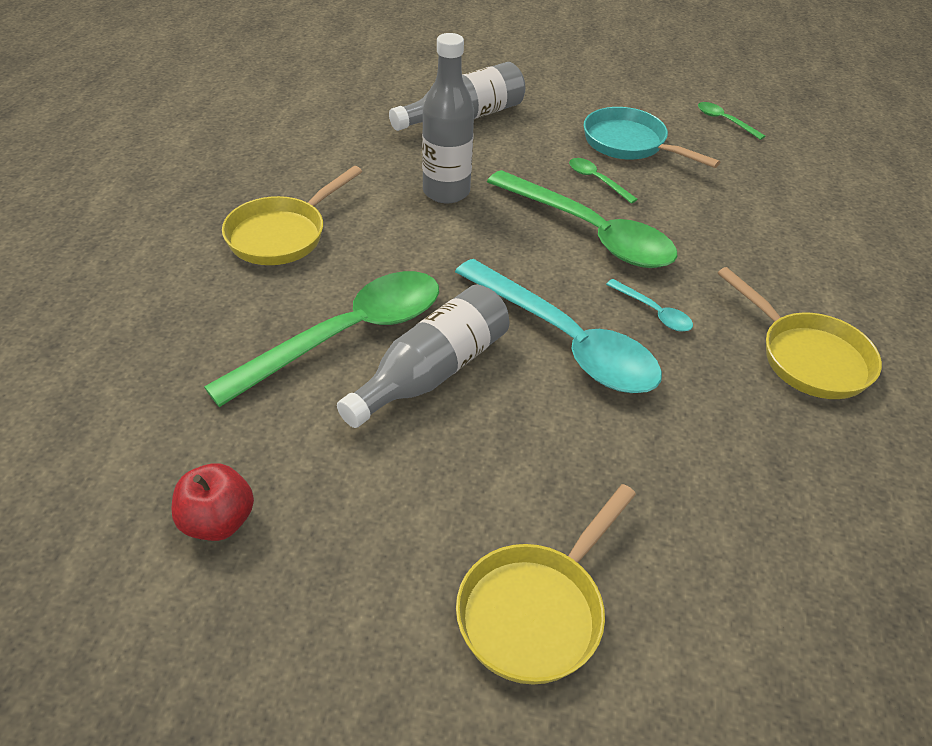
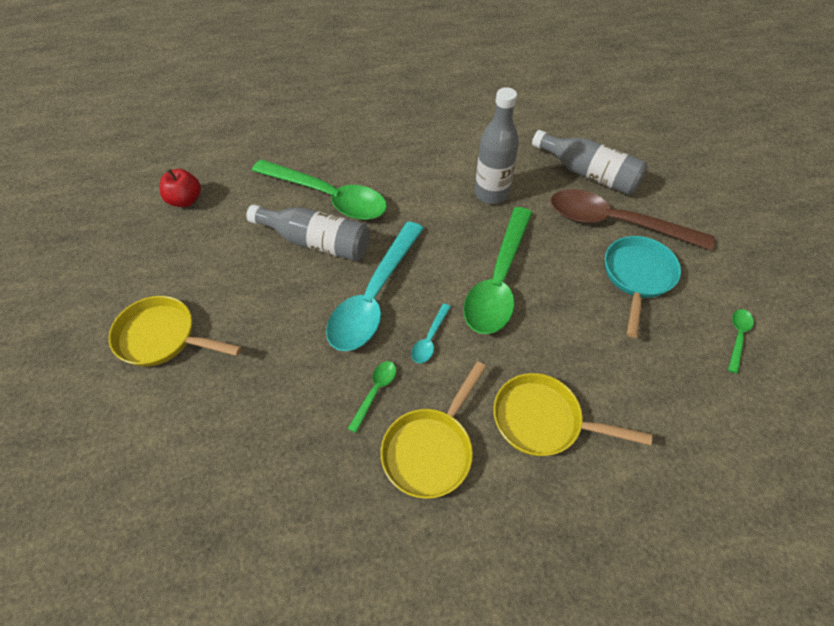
camera: 70 degrees right, 10 degrees up
yellow pan [222,166,362,265] -> yellow pan moved to [493,373,652,456]
green spoon [569,158,638,204] -> green spoon moved to [348,361,396,433]
none -> brown spoon [551,189,714,250]

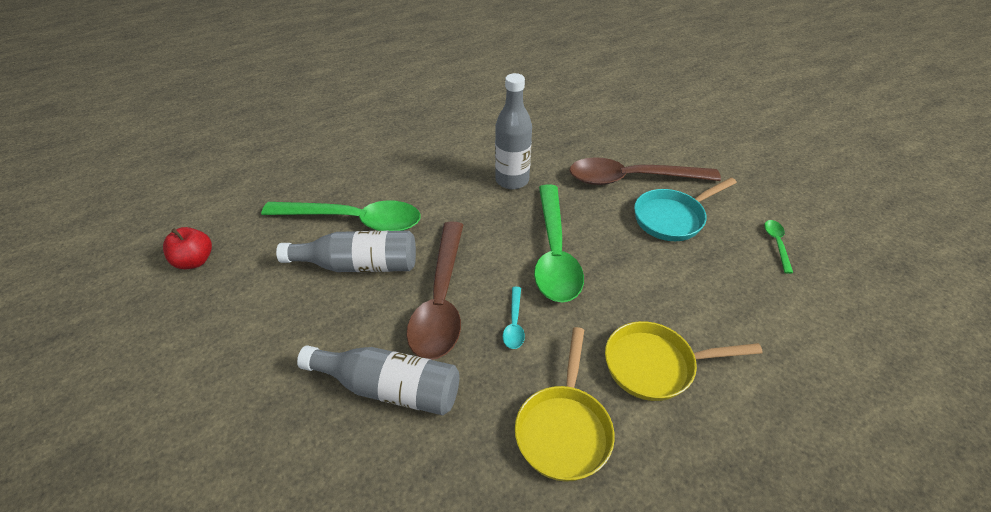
camera: 20 degrees left, 10 degrees down
yellow pan [109,296,242,367] -> none
turquoise spoon [326,222,424,351] -> brown spoon [406,221,463,360]
green spoon [348,361,396,433] -> none
grey bottle [532,130,647,195] -> grey bottle moved to [297,345,459,415]
turquoise pan [605,236,681,338] -> turquoise pan turned 120 degrees counterclockwise [634,177,737,241]

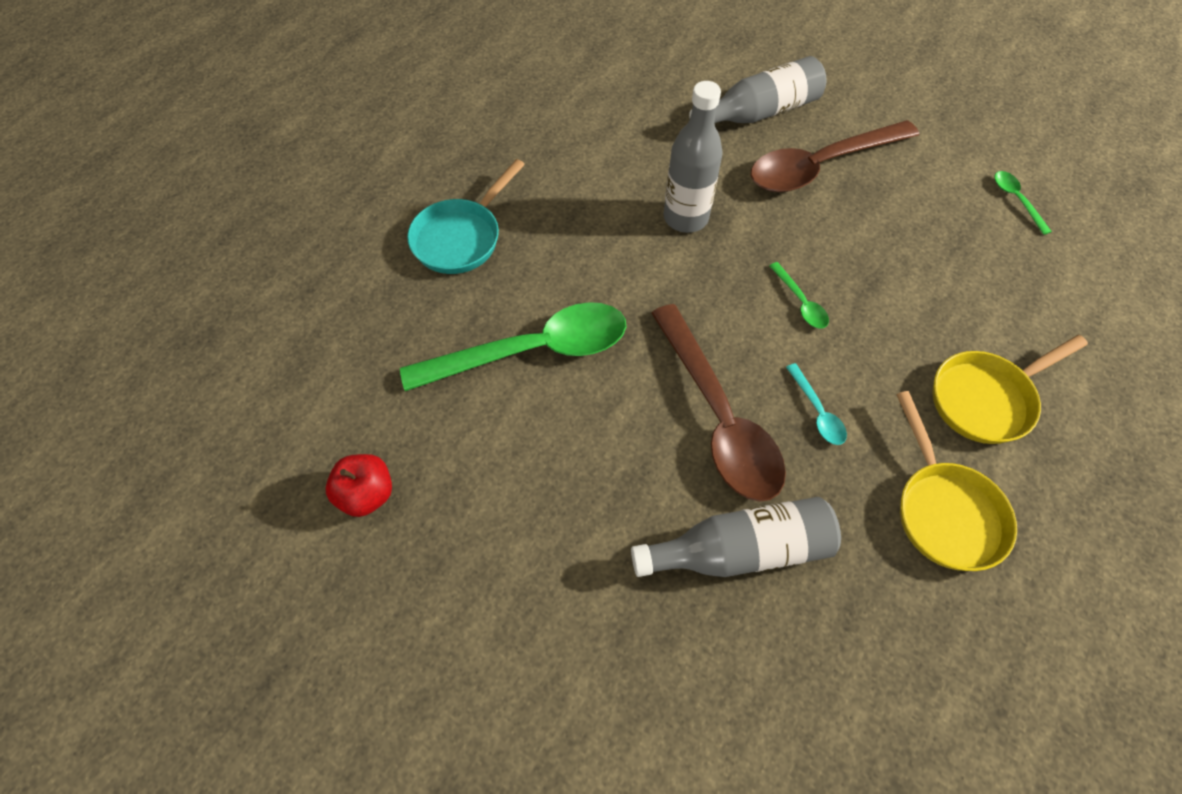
camera: 25 degrees left, 15 degrees up
grey bottle [276,231,416,272] -> grey bottle moved to [689,56,826,123]
green spoon [534,185,584,302] -> green spoon [769,262,829,329], size x0.42
turquoise pan [634,177,737,241] -> turquoise pan moved to [407,159,525,274]

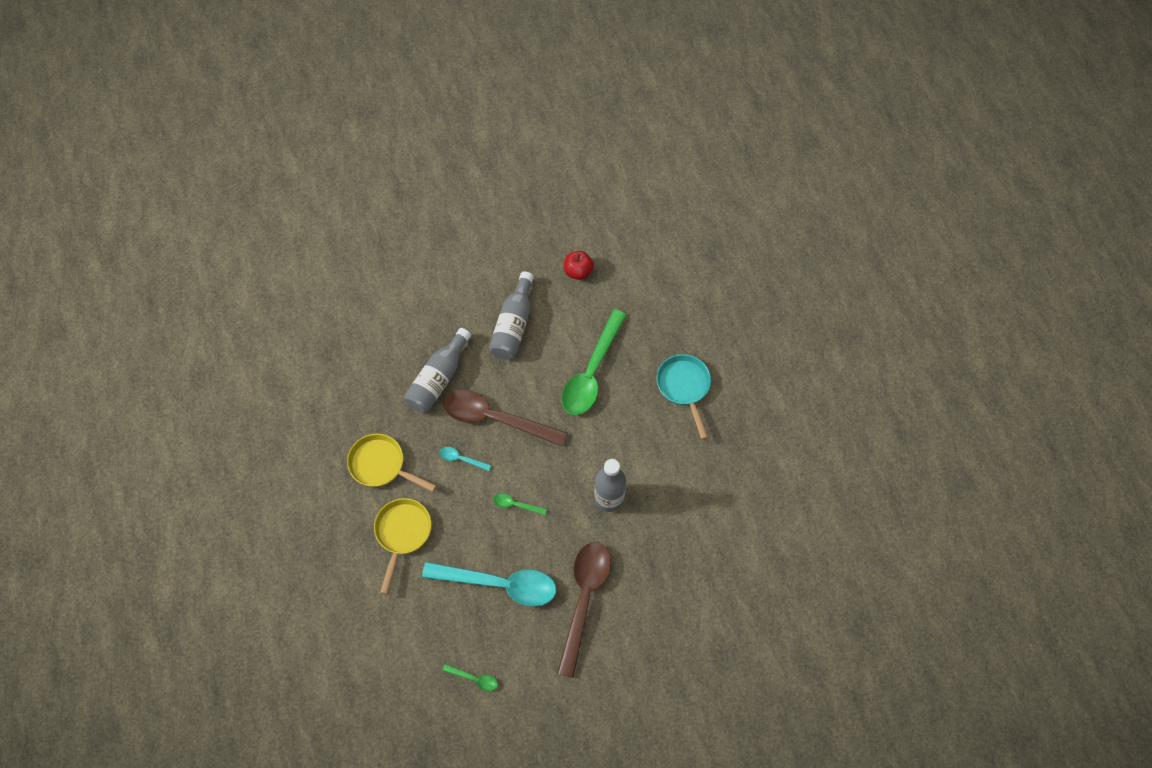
camera: 130 degrees right, 5 degrees up
grey bottle [689,56,826,123] -> grey bottle moved to [489,271,534,360]
none -> turquoise spoon [422,562,556,606]

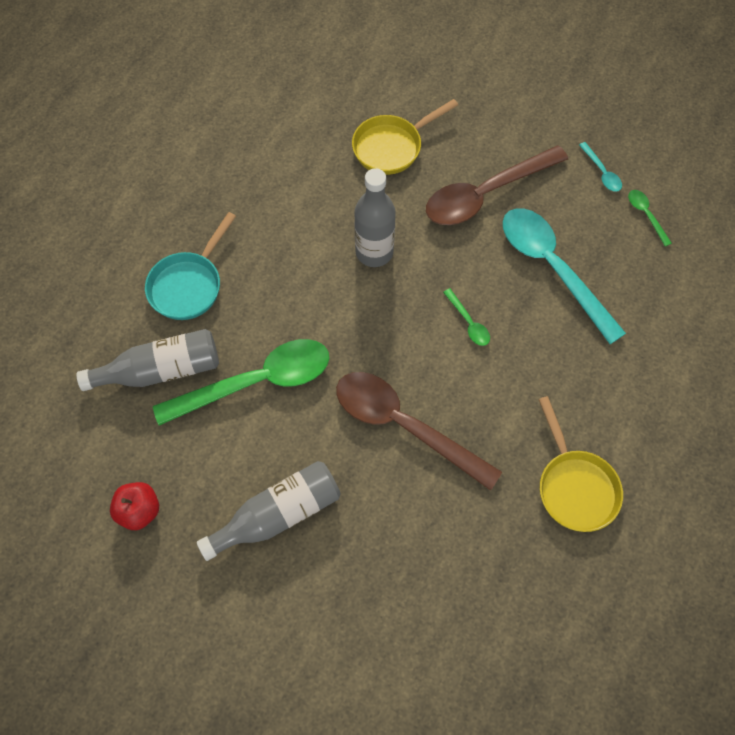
camera: 135 degrees left, 0 degrees up
yellow pan [374,498,431,594] -> yellow pan moved to [352,99,458,175]
grey bottle [404,328,471,413] -> grey bottle moved to [76,329,219,391]
turquoise spoon [440,447,491,471] -> turquoise spoon moved to [579,142,622,192]
brown spoon [443,389,567,446] -> brown spoon turned 150 degrees clockwise [336,372,502,491]

